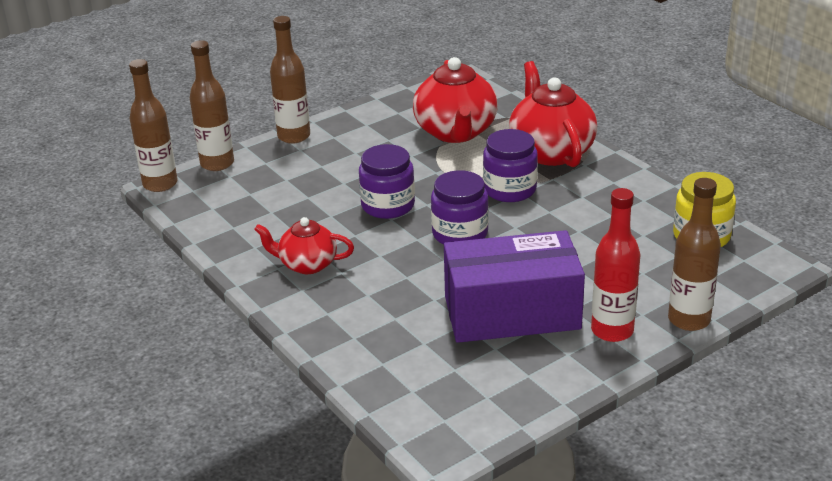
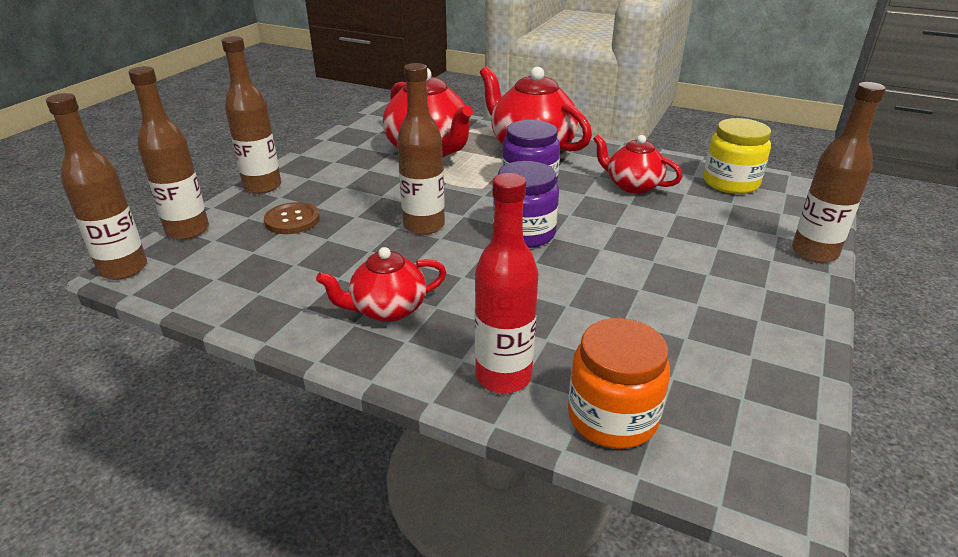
camera: 30 degrees left, 0 degrees up
purple jar [359,144,415,219] -> brown bottle [397,63,445,235]
purple box [444,230,585,343] -> none
red bottle [591,188,640,342] -> red bottle moved to [475,173,539,393]
none -> brown button [264,202,320,234]
none -> orange jar [568,318,670,449]
none -> red teapot [593,134,683,194]

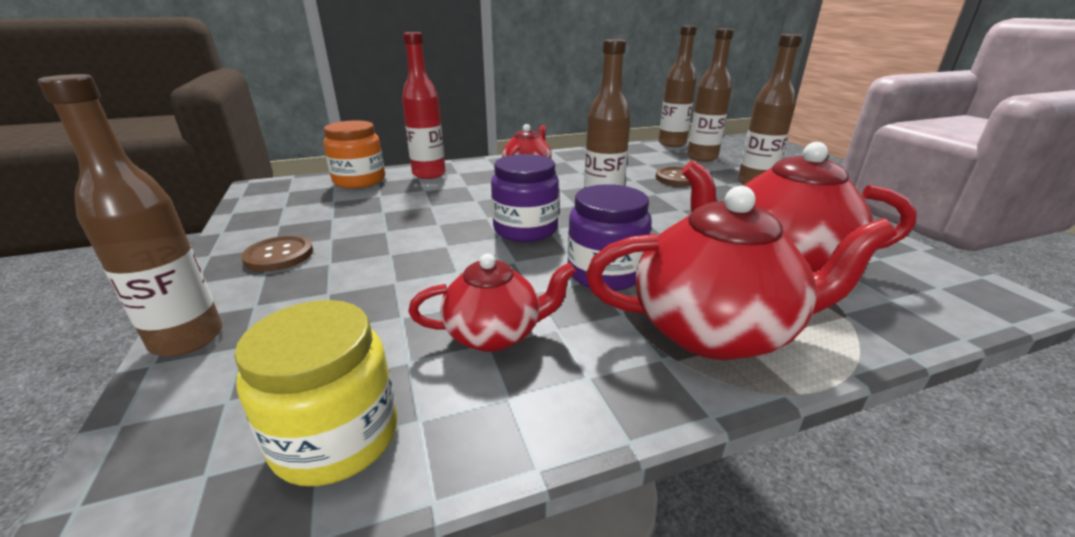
camera: 135 degrees right, 5 degrees down
none -> brown button [241,235,313,271]

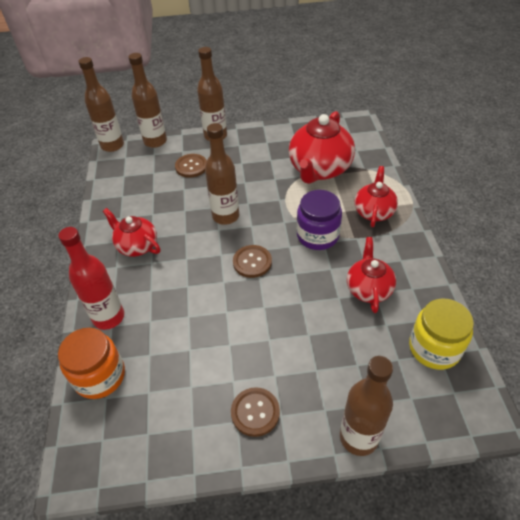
camera: 75 degrees left, 20 degrees up
purple jar [491,154,559,242] -> brown button [233,245,272,278]
red teapot [586,186,897,360] -> red teapot [355,166,398,227], size x0.59

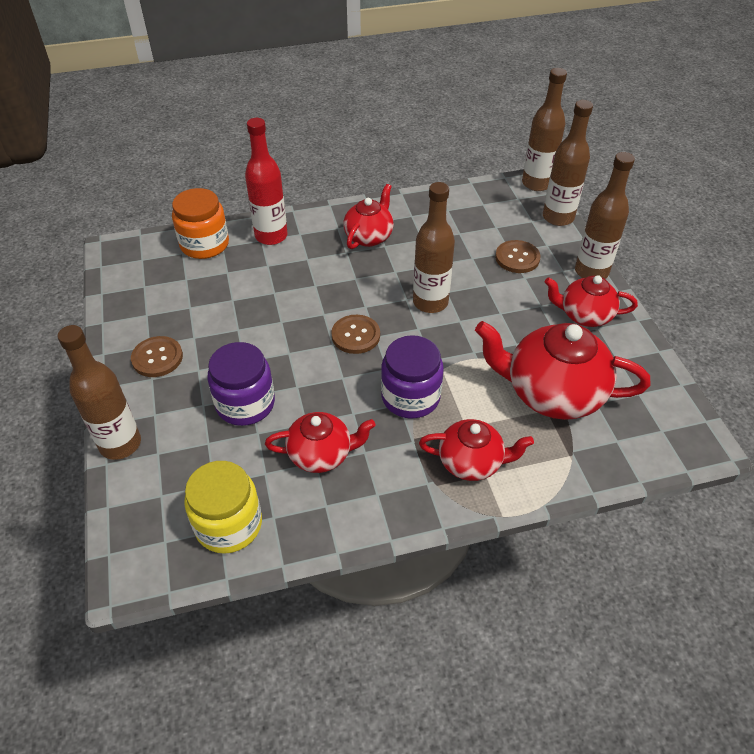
camera: 80 degrees right, 0 degrees up
none -> purple jar [207,342,275,426]
none -> red teapot [544,275,638,327]

